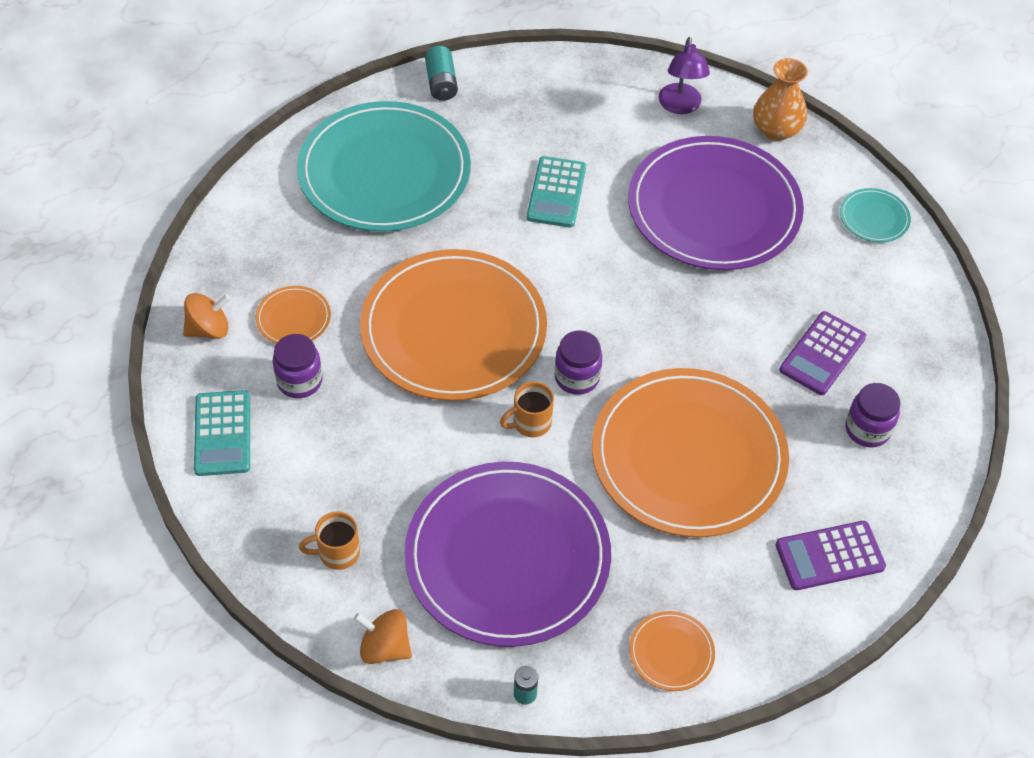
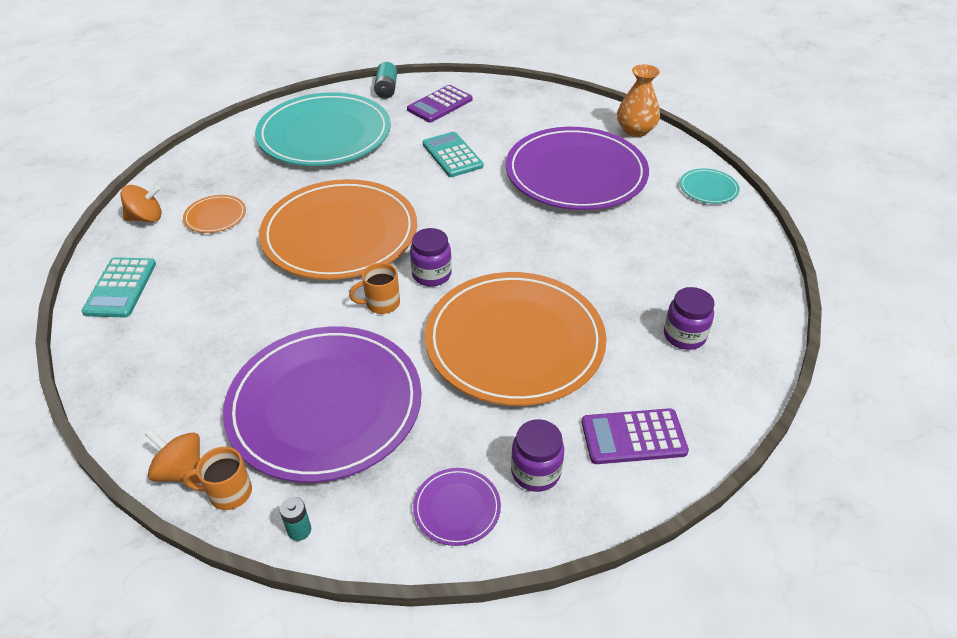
camera: 10 degrees right, 10 degrees down
purple jar [273,334,323,398] -> purple jar moved to [511,419,564,492]
orange mug [299,512,360,570] -> orange mug moved to [183,447,252,510]
turquoise calculator [527,156,586,227] -> turquoise calculator turned 135 degrees clockwise [423,132,483,177]
orange plate [629,611,715,691] -> purple plate [413,468,501,546]
purple lamp [658,37,710,114] -> none
purple calculator [779,311,866,395] -> purple calculator moved to [407,85,473,122]

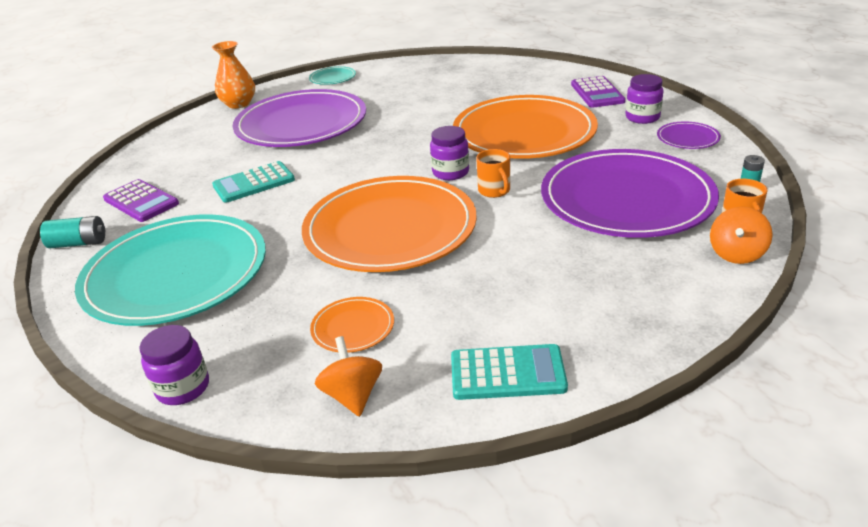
camera: 90 degrees left, 10 degrees down
purple jar [664,287,715,350] -> purple jar moved to [139,325,209,405]

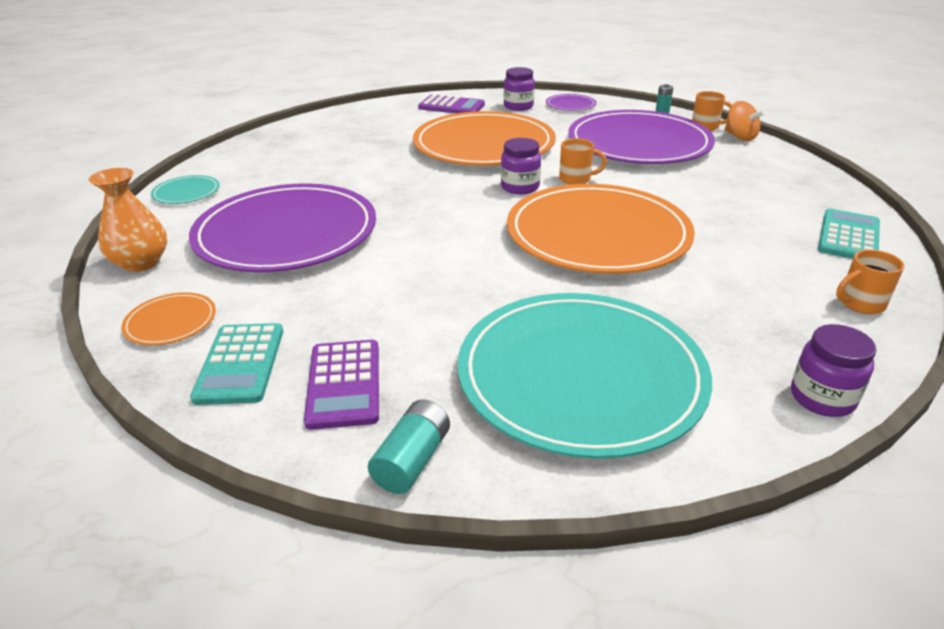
camera: 65 degrees left, 0 degrees up
purple calculator [103,179,179,222] -> purple calculator turned 105 degrees clockwise [304,340,379,430]
turquoise calculator [212,161,295,203] -> turquoise calculator moved to [190,323,283,405]
orange plate [310,297,394,353] -> orange plate moved to [121,292,216,345]
orange spinning top [315,336,382,417] -> orange mug [836,250,904,314]

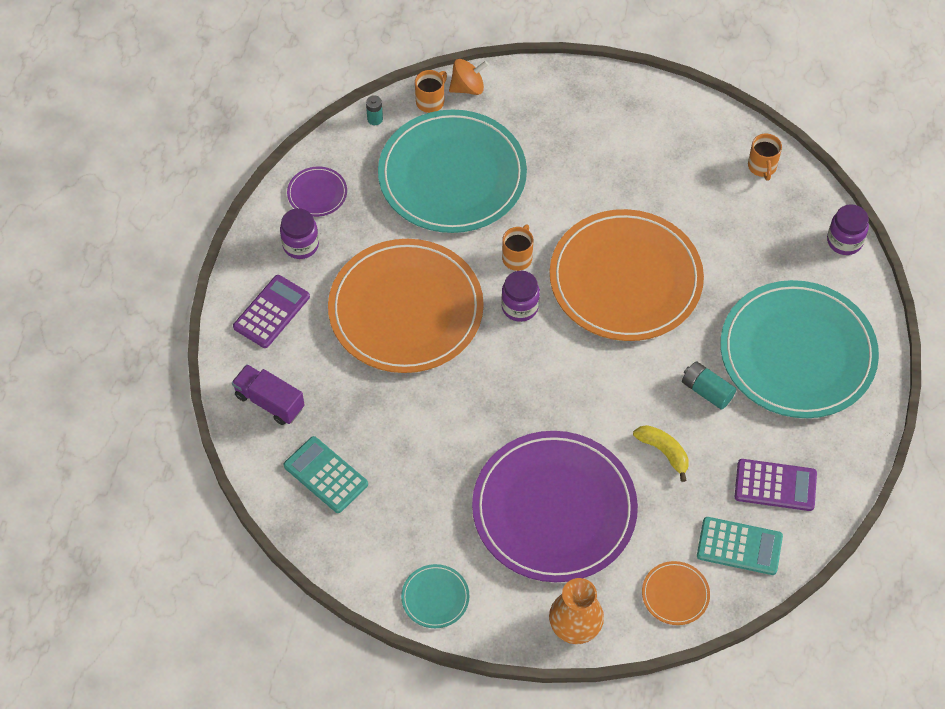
camera: 75 degrees left, 25 degrees up
turquoise battery [368,399,450,494] -> turquoise battery moved to [682,361,736,410]
purple plate [568,110,715,164] -> turquoise plate [378,109,527,233]
turquoise calculator [818,209,880,259] -> turquoise calculator moved to [284,436,368,513]
none -> purple truck [232,364,305,425]
none -> yellow banana [633,425,689,482]

